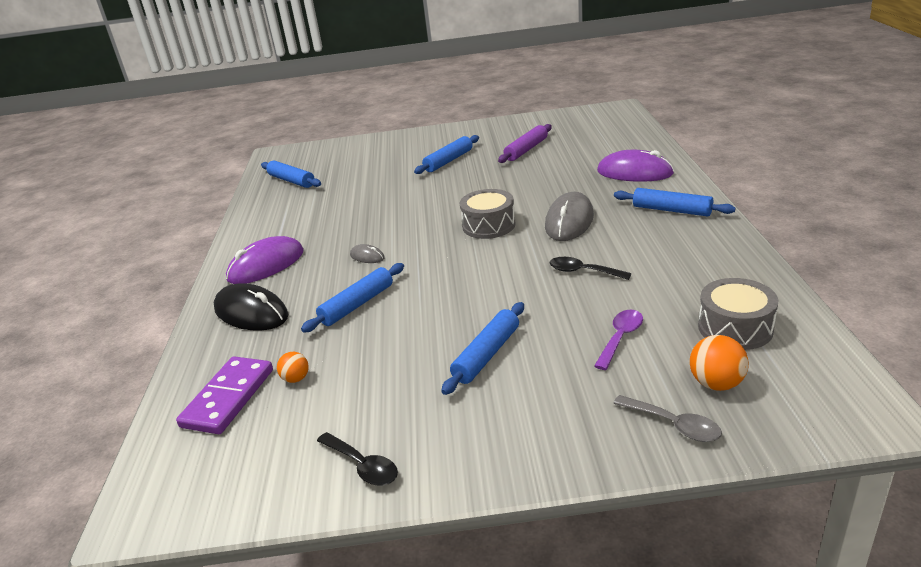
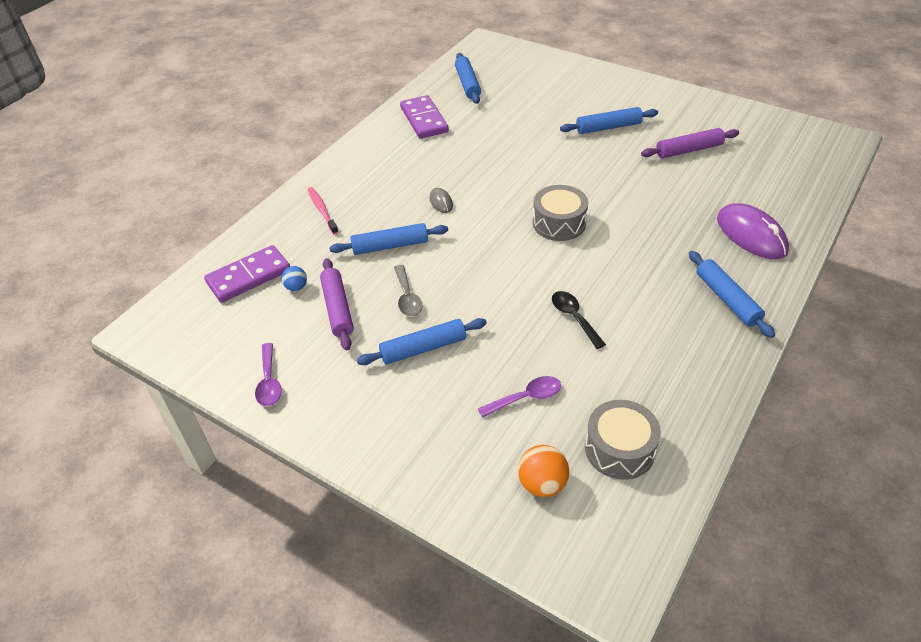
camera: 35 degrees right, 15 degrees up
black mouse [214,283,288,331] -> pink toothbrush [308,187,339,235]
purple mouse [226,236,304,284] -> none
orange ball [277,352,309,383] -> blue ball [281,266,307,291]
black spoon [317,432,398,486] -> purple spoon [255,343,282,406]
grey mouse [545,192,594,241] -> none
grey spoon [613,395,722,442] -> grey spoon moved to [394,265,423,316]
none -> purple rolling pin [320,258,354,350]
none -> purple domino [400,95,449,139]

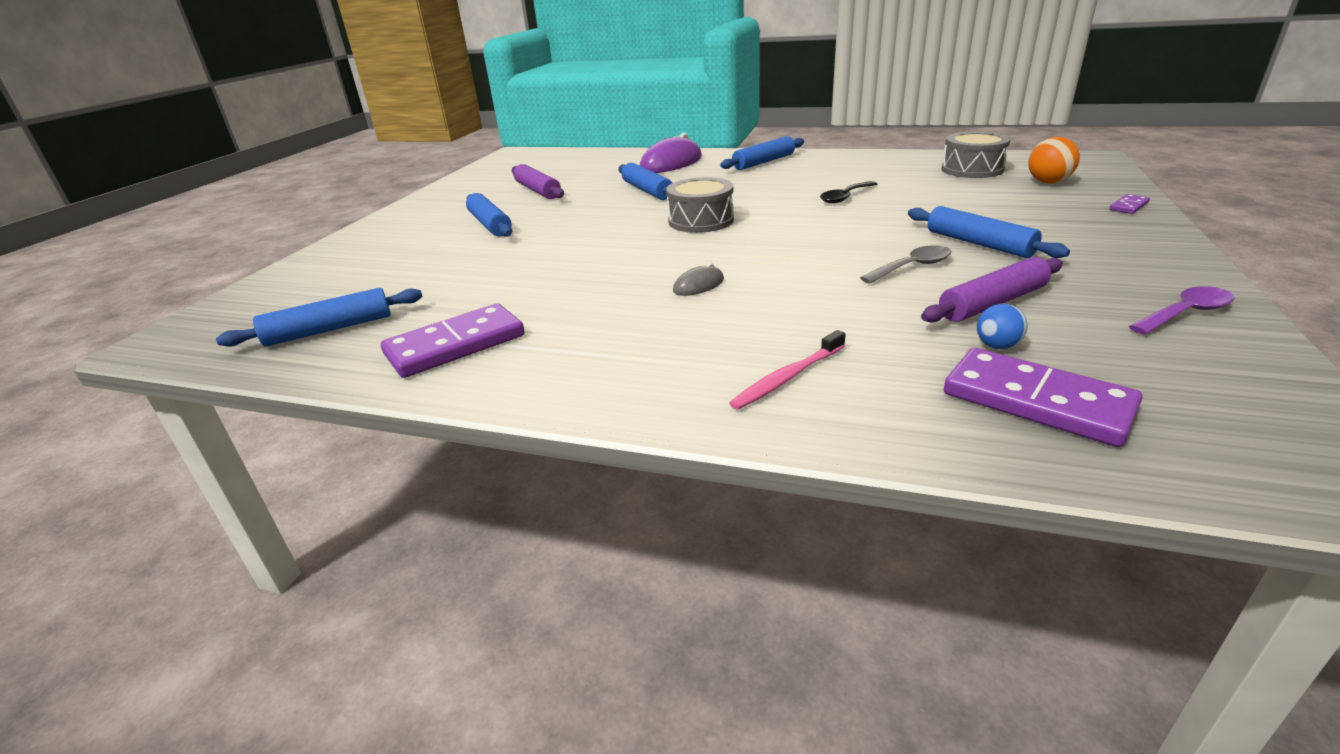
camera: 105 degrees left, 15 degrees down
blue rolling pin [329,223,448,255] -> blue rolling pin moved to [618,163,672,200]
purple spoon [478,376,561,418] -> none
none -> purple domino [1110,194,1150,214]

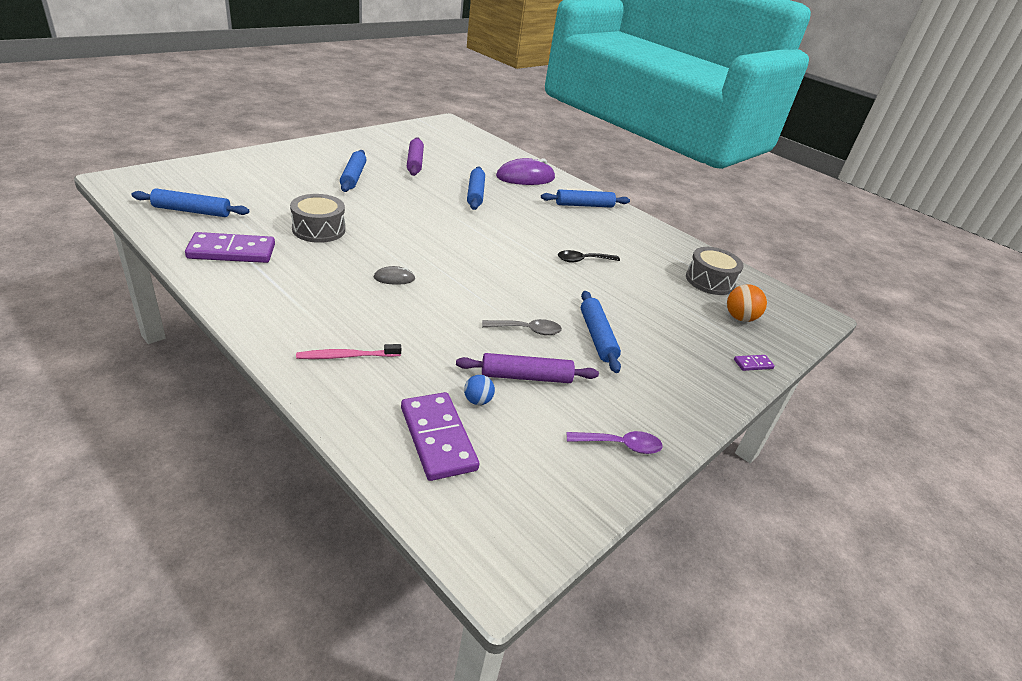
camera: 20 degrees right, 5 degrees up
grey drum [666,177,734,233] -> grey drum moved to [290,194,345,243]

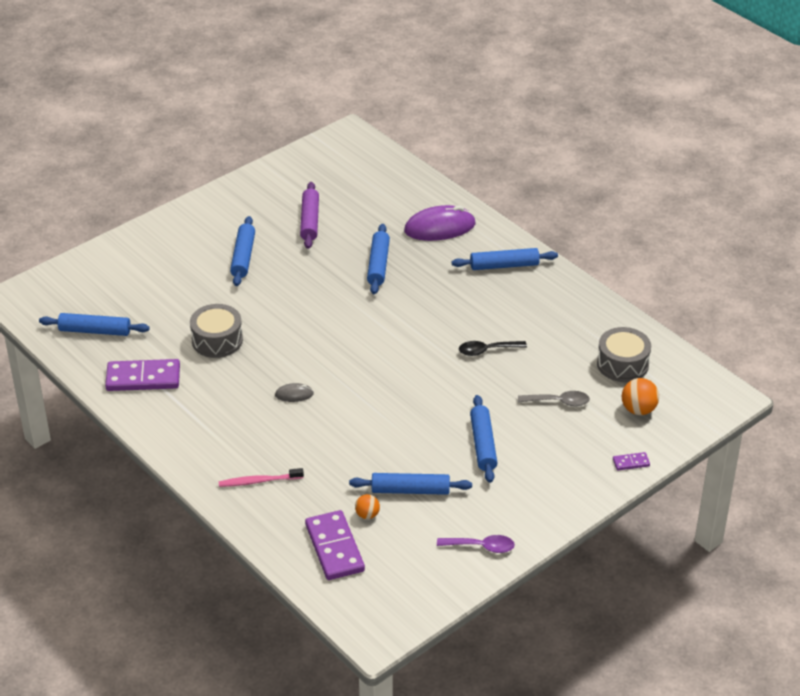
camera: 10 degrees right, 5 degrees up
purple rolling pin [456,353,599,383] -> blue rolling pin [349,473,472,495]
blue ball [464,375,495,405] -> orange ball [355,494,380,519]
grey spoon [482,319,562,335] -> grey spoon moved to [518,391,590,406]

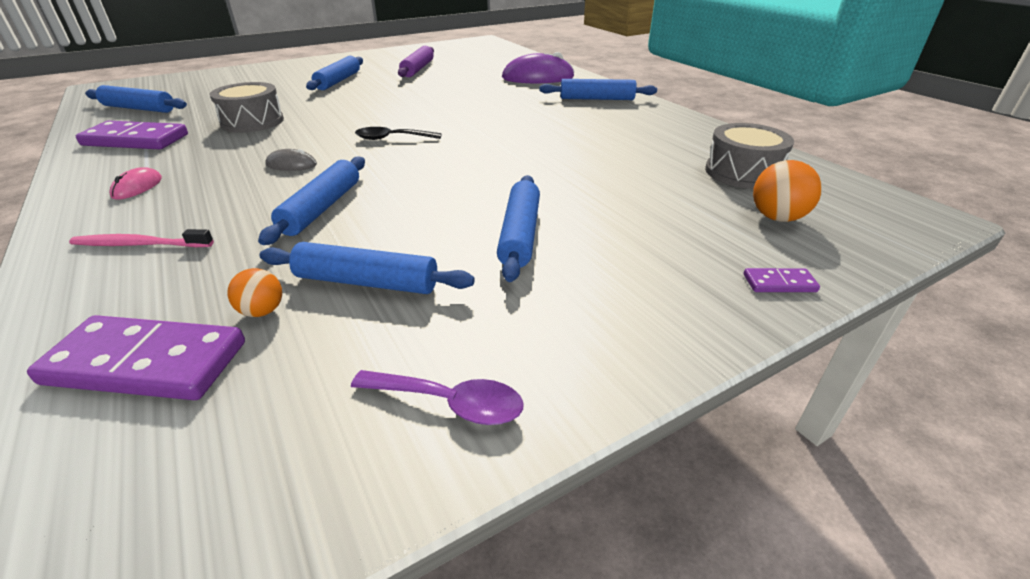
camera: 10 degrees right, 5 degrees down
purple domino [305,510,365,580] -> purple domino turned 75 degrees counterclockwise [27,315,245,400]
blue rolling pin [367,224,390,294] -> blue rolling pin moved to [258,156,365,245]
black spoon [459,341,527,356] -> black spoon moved to [355,127,442,140]
grey spoon [518,391,590,406] -> none
none -> pink mouse [109,167,162,200]

